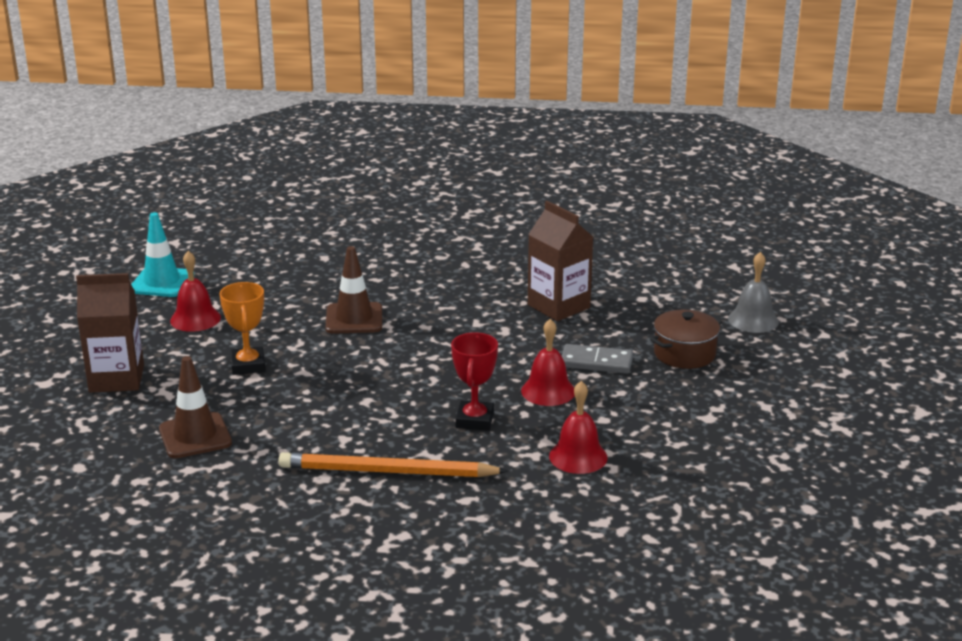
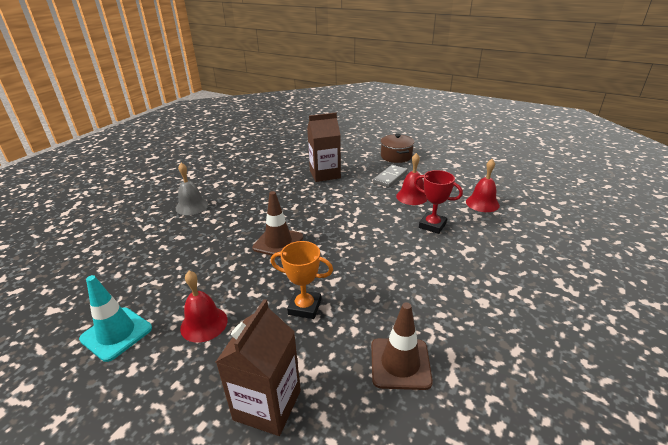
camera: 65 degrees left, 5 degrees up
orange pencil [279,452,508,477] -> none
grey bell [728,252,779,333] -> grey bell moved to [176,163,208,215]

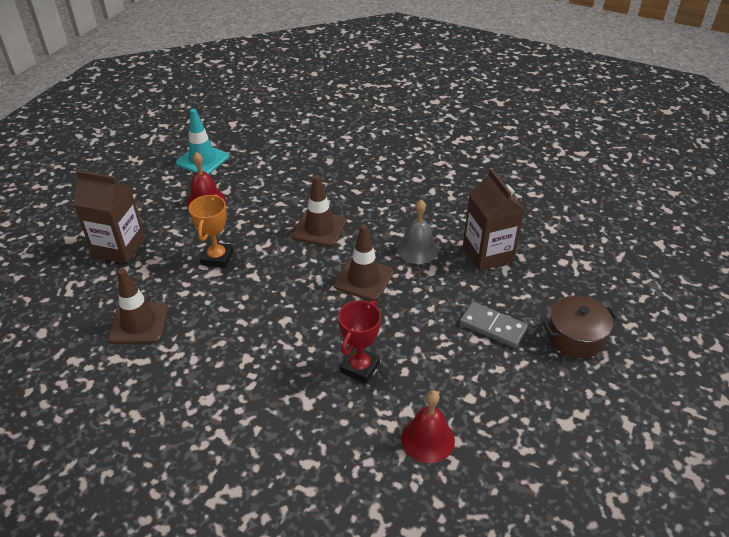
camera: 85 degrees right, 10 degrees up
grey bell [176,163,208,215] -> grey bell moved to [397,200,439,264]
red bell [396,153,427,205] -> none
none -> brown traffic cone [334,225,394,301]

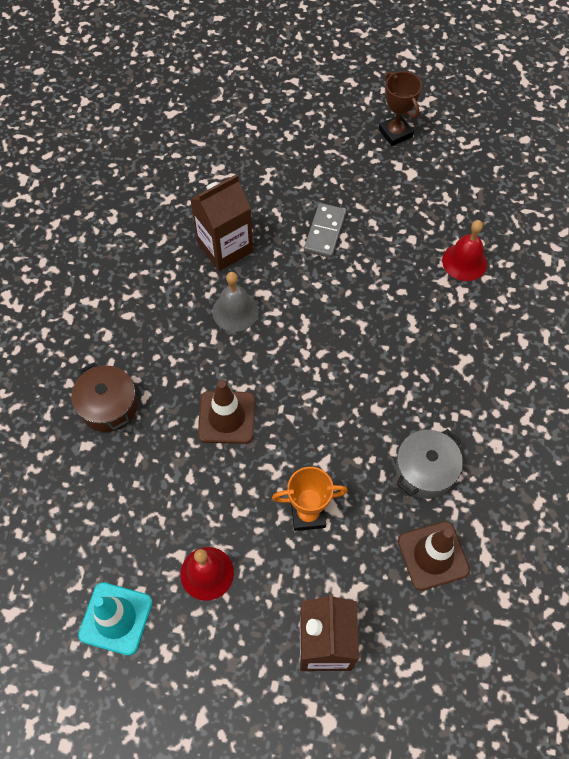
camera: 105 degrees left, 20 degrees up
brown traffic cone [334,225,394,301] -> none
red trophy [338,300,381,383] -> none
brown pot [543,296,618,358] -> brown pot moved to [71,362,137,432]
none -> brown trophy [379,71,422,146]
none -> grey pot [396,429,463,499]

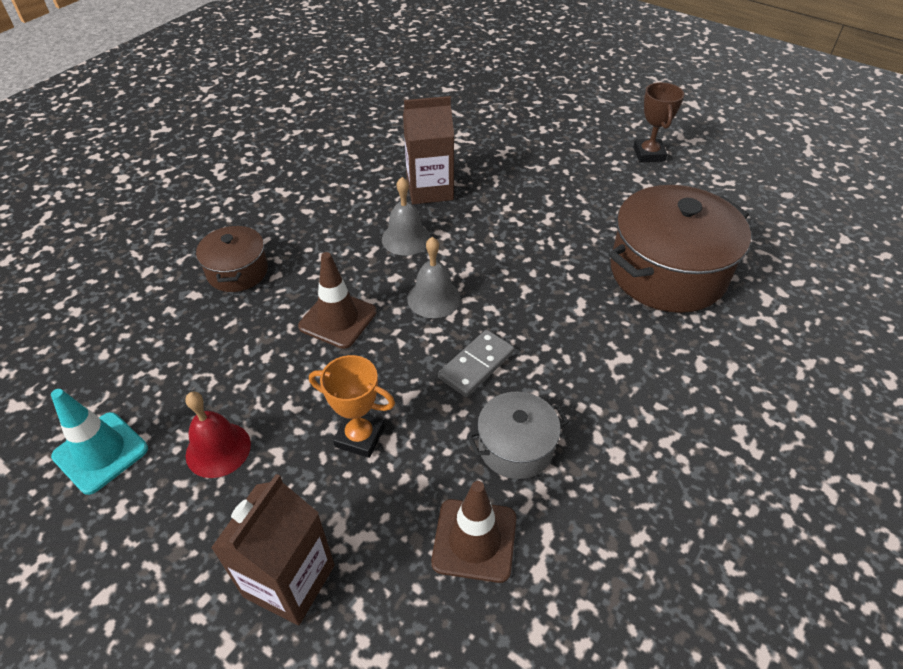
camera: 25 degrees right, 15 degrees down
grey domino [304,203,346,258] -> grey domino moved to [438,330,514,397]
red bell [442,220,487,281] -> brown pot [608,185,751,313]
none -> grey bell [407,237,461,318]

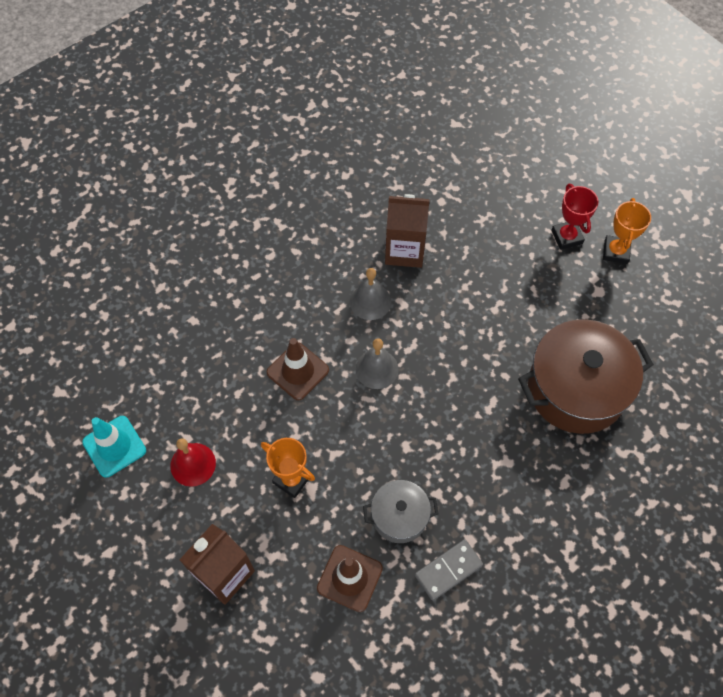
camera: 15 degrees right, 15 degrees up
brown pot [196,224,268,292] -> none
grey domino [438,330,514,397] -> grey domino moved to [415,539,483,601]
brown trophy [633,82,684,162] -> orange trophy [603,198,651,264]
none -> red trophy [551,184,599,250]

